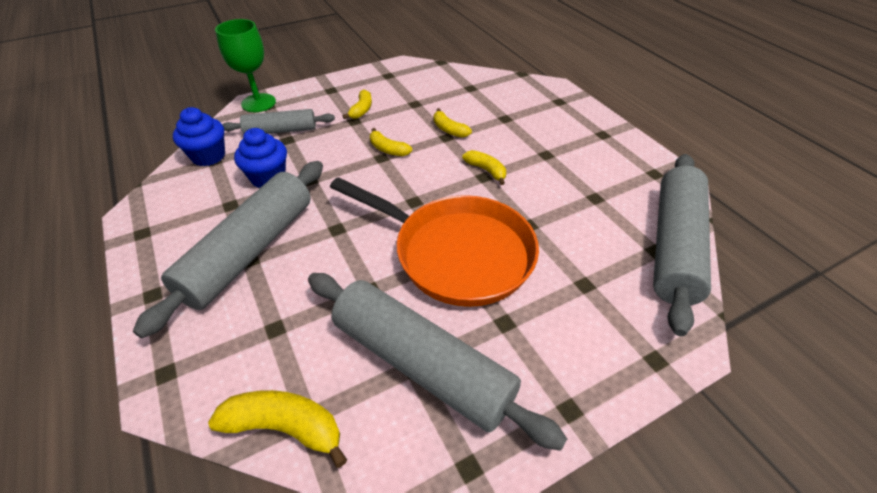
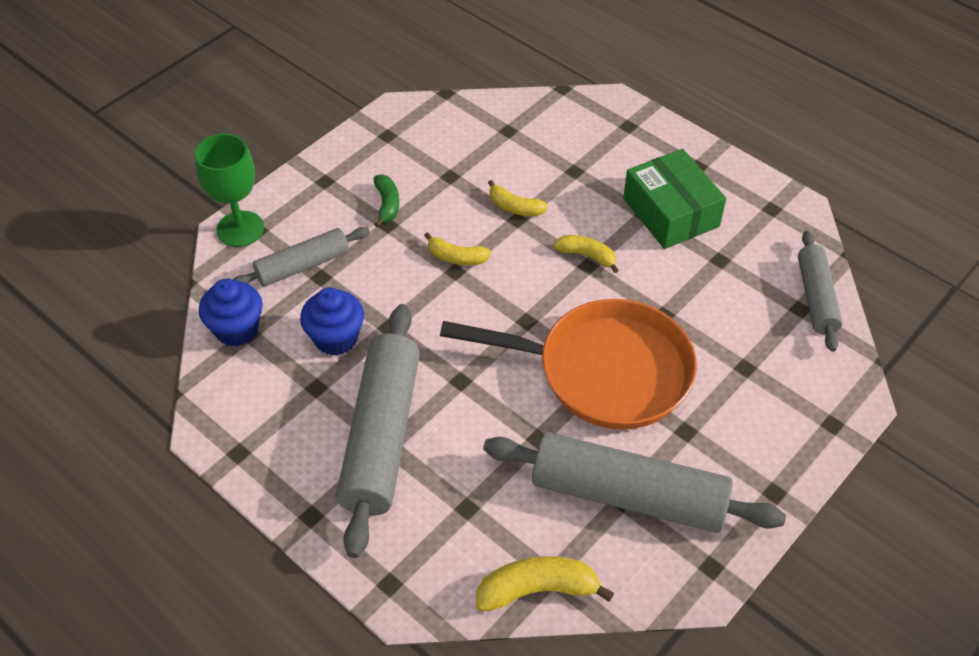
camera: 20 degrees left, 5 degrees up
yellow banana [343,89,372,119] -> green banana [374,175,399,227]
grey rolling pin [653,154,711,336] -> grey rolling pin [798,231,842,352], size x0.57
none -> green box [623,149,726,249]

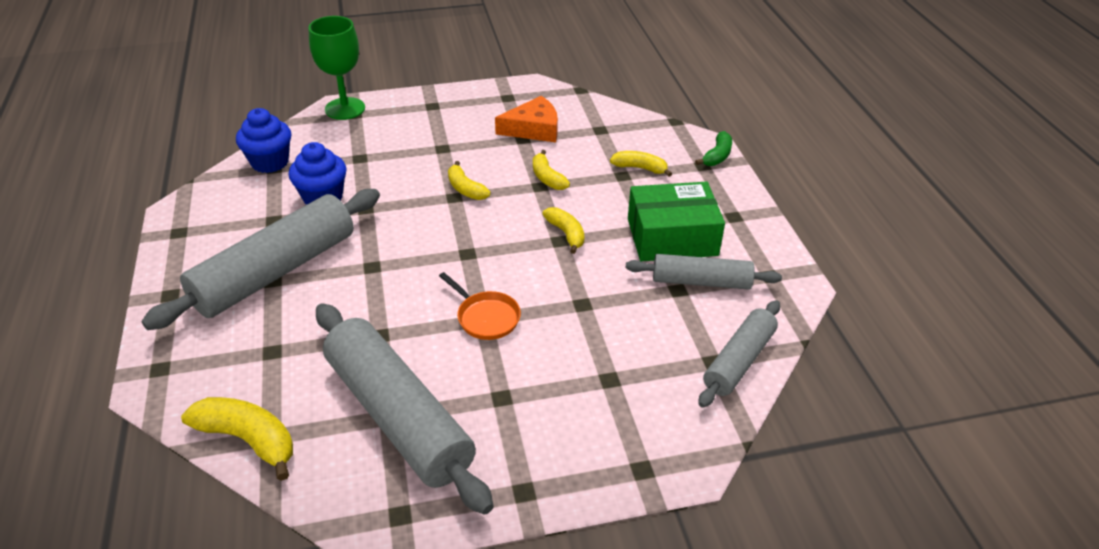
camera: 35 degrees right, 10 degrees down
grey rolling pin [233,227,370,287] -> grey rolling pin moved to [626,254,782,290]
green banana [374,175,399,227] -> green banana moved to [695,131,732,166]
orange pan [440,299,697,430] -> orange pan [439,272,521,340], size x0.41
green box [623,149,726,249] -> green box turned 75 degrees clockwise [628,182,725,261]
none -> orange cheese [495,96,558,142]
none -> yellow banana [610,151,672,177]

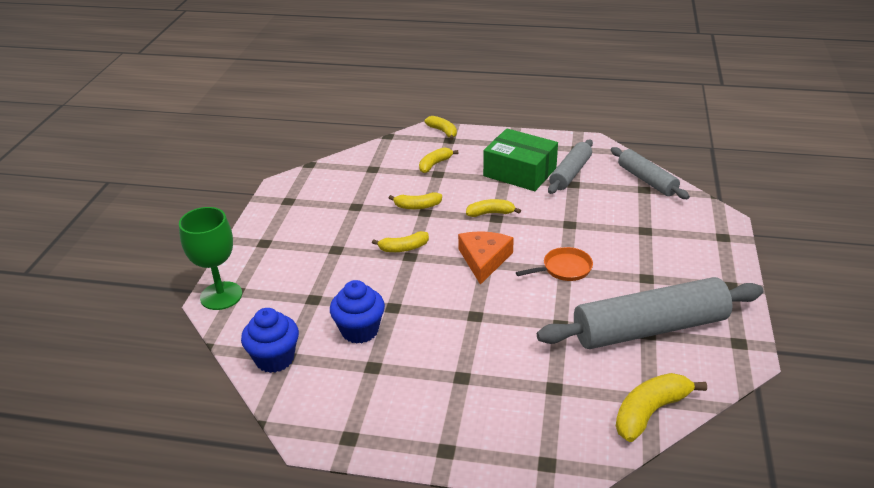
camera: 65 degrees left, 5 degrees down
grey rolling pin [142,189,380,330] -> none
orange cheese [495,96,558,142] -> orange cheese moved to [458,231,514,285]
green box [628,182,725,261] -> green box turned 75 degrees counterclockwise [483,128,558,191]
green banana [695,131,732,166] -> yellow banana [425,116,457,140]

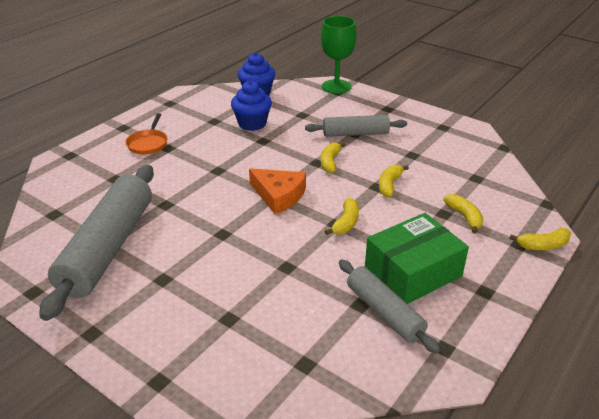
camera: 115 degrees right, 0 degrees up
orange pan [516,247,593,281] -> orange pan moved to [125,113,167,154]
grey rolling pin [611,147,690,199] -> grey rolling pin moved to [305,115,407,137]
yellow banana [616,373,707,442] -> none

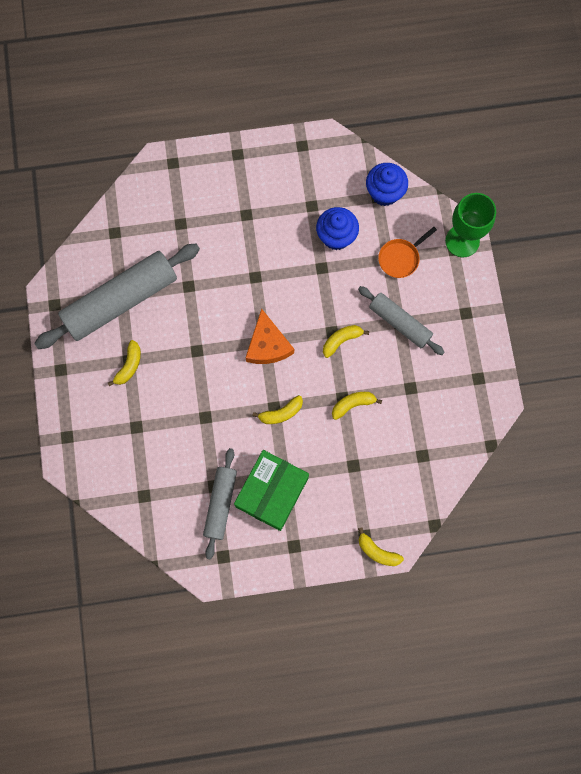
camera: 45 degrees right, 40 degrees up
orange pan [125,113,167,154] -> orange pan moved to [378,227,437,278]
green box [365,213,469,304] -> green box turned 75 degrees counterclockwise [234,450,309,531]
yellow banana [444,194,483,234] -> yellow banana moved to [108,340,141,386]

